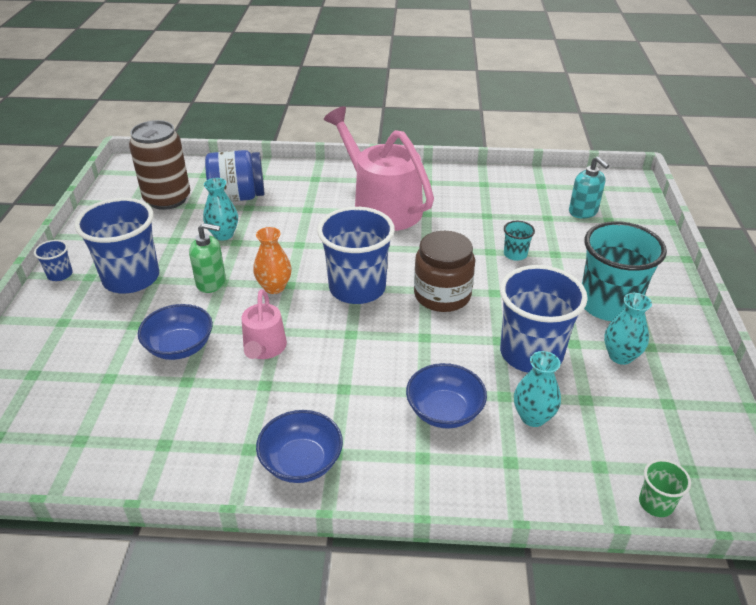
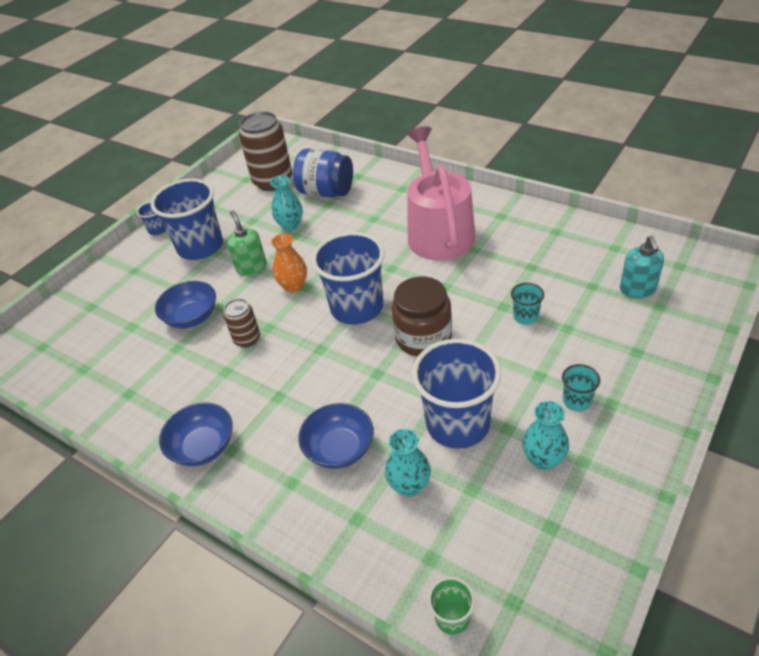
camera: 35 degrees right, 5 degrees up
green soap dispenser [189,223,226,293] -> green soap dispenser turned 150 degrees counterclockwise [227,210,267,276]
pink watering can [242,289,287,359] -> brown can [223,299,260,347]
turquoise cup [582,221,667,321] -> turquoise cup [562,364,600,411], size x0.44

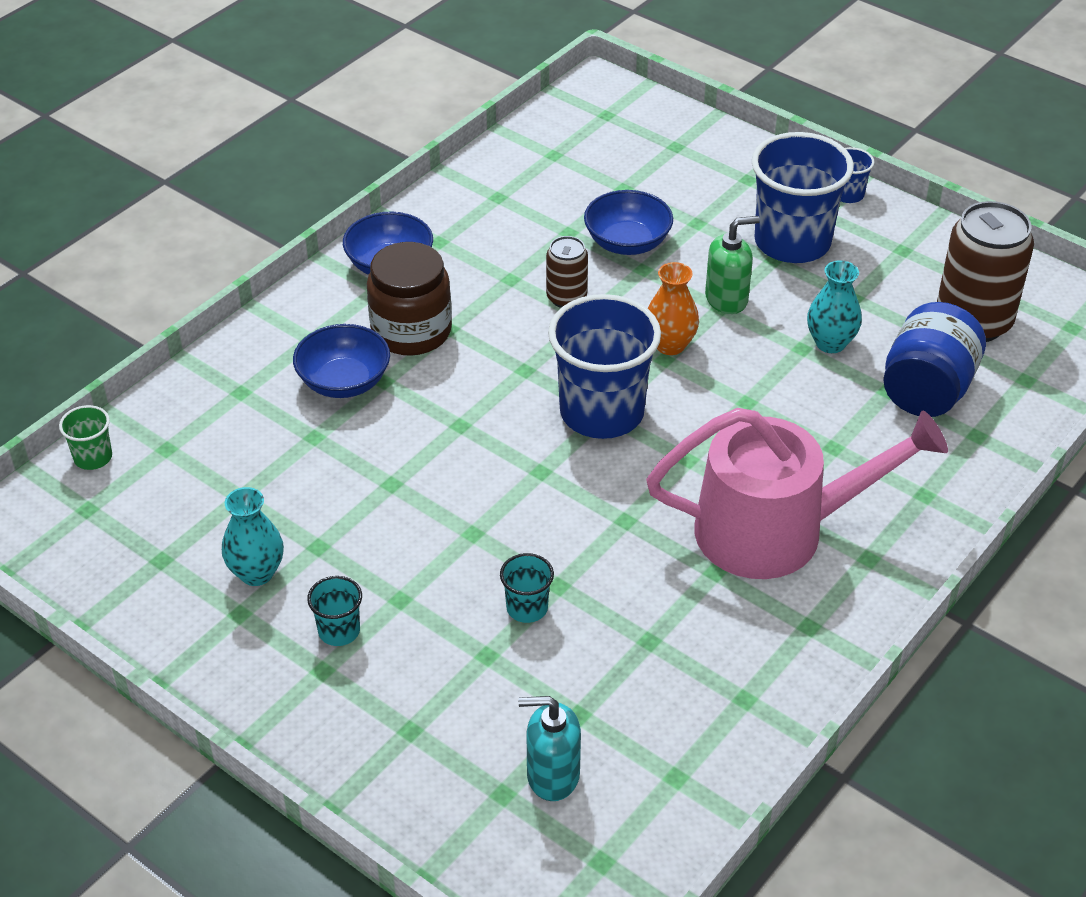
camera: 90 degrees right, 0 degrees up
turquoise vase [385,429,431,497] -> none
brown jar [392,277,452,357] -> brown jar moved to [367,242,452,356]
blue cup [412,339,501,449] -> none

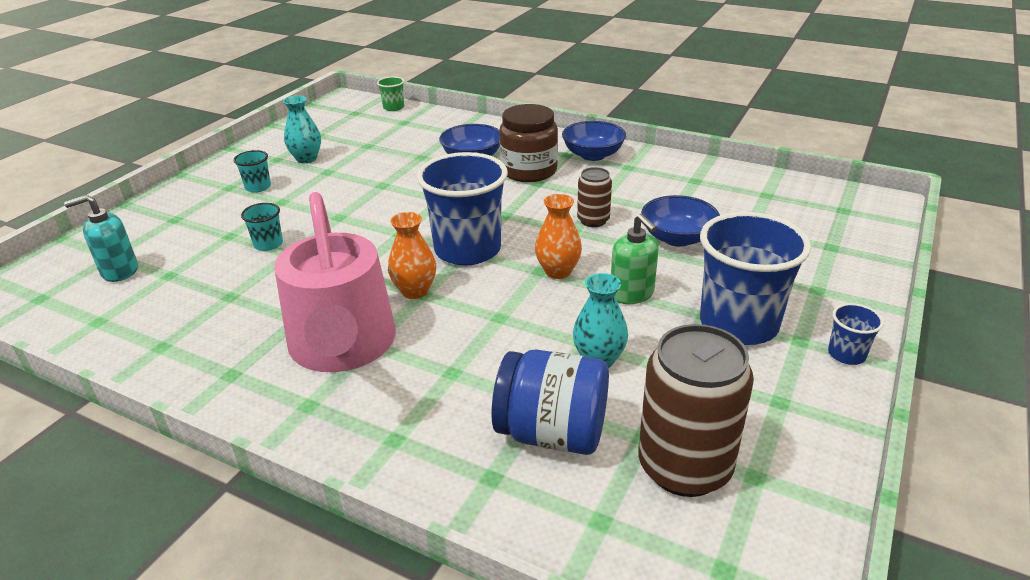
camera: 80 degrees right, 10 degrees down
turquoise soap dispenser [518,696,581,801] -> turquoise soap dispenser turned 105 degrees counterclockwise [64,195,138,282]
none -> orange vase [388,212,436,299]

